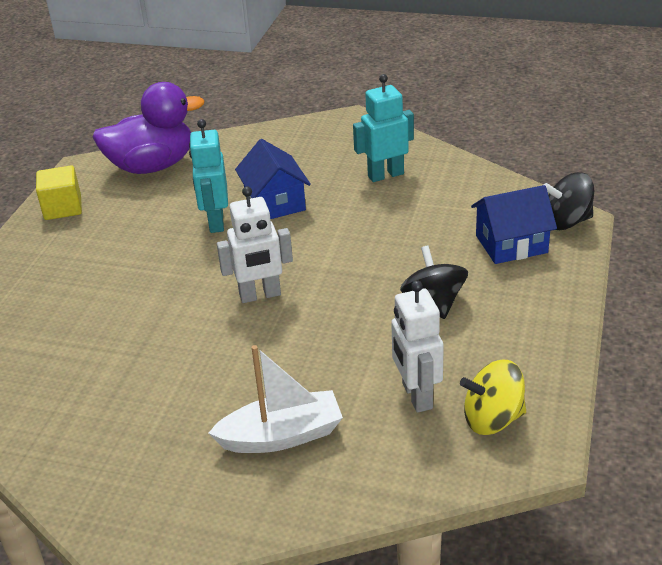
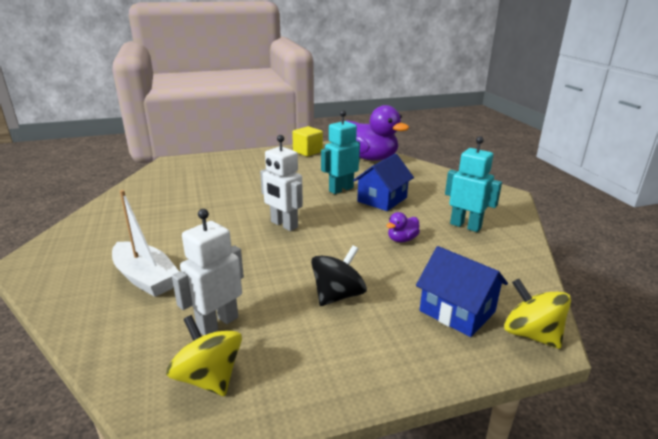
camera: 55 degrees right, 10 degrees down
black spinning top [544,172,594,230] -> yellow spinning top [504,279,571,349]
none -> purple duck [386,212,420,242]

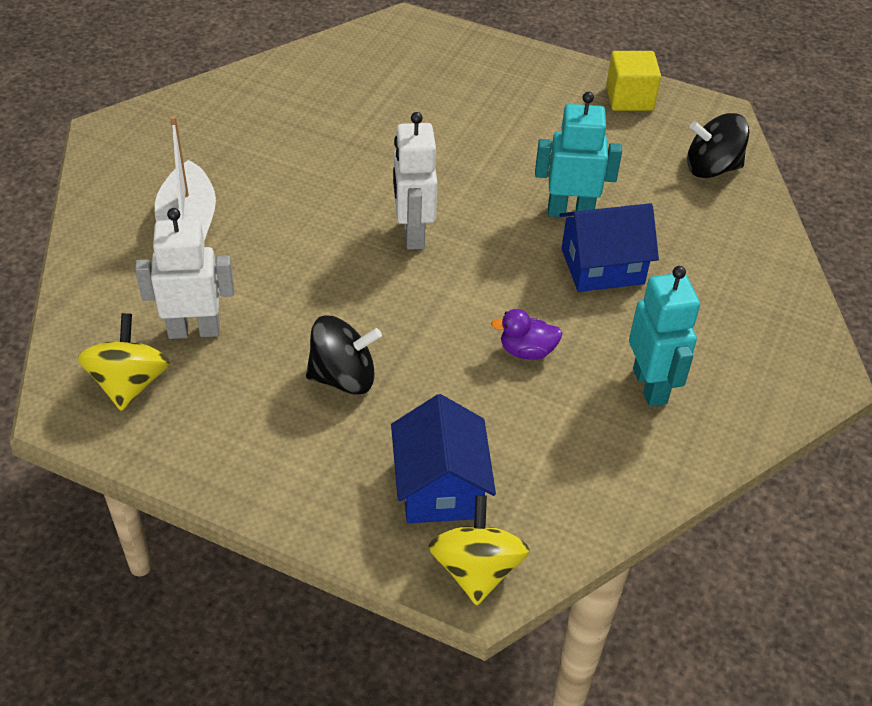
camera: 40 degrees right, 20 degrees up
purple duck [346,105,409,161] -> black spinning top [687,113,749,178]

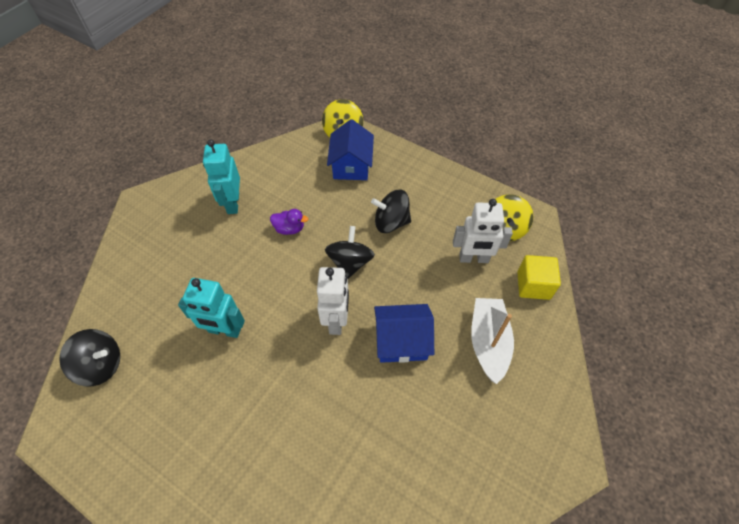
camera: 170 degrees left, 10 degrees up
blue house [559,203,659,292] -> blue house moved to [374,304,434,363]
yellow cube [606,51,661,111] -> yellow cube moved to [517,255,561,300]
none -> black spinning top [325,226,375,279]

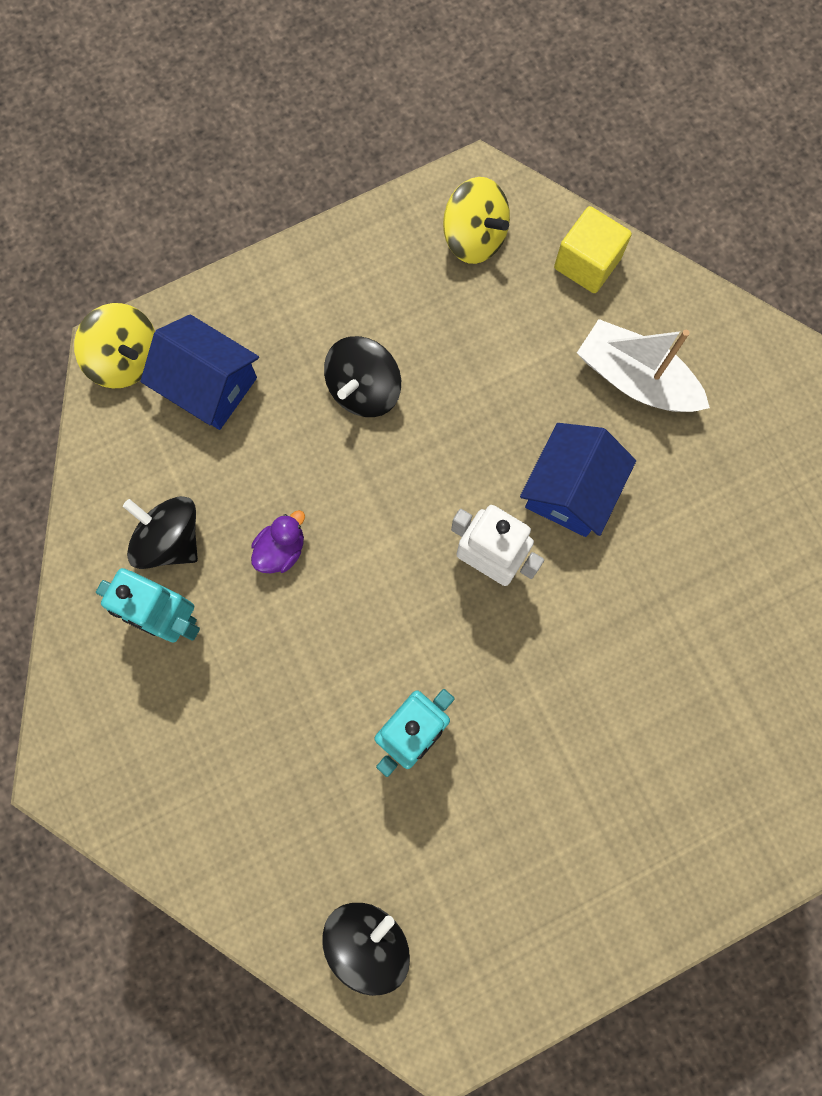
camera: 60 degrees left, 20 degrees up
black spinning top [325,226,375,279] -> black spinning top moved to [123,496,198,569]
white robot [453,199,513,263] -> none

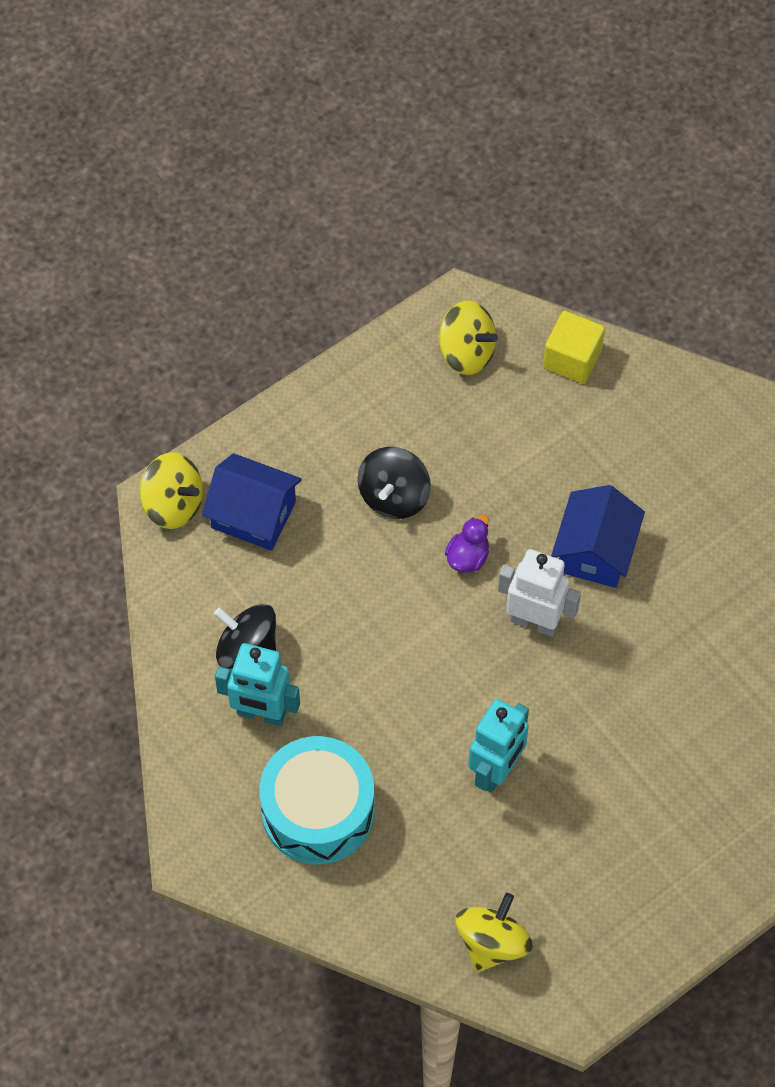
camera: 10 degrees left, 15 degrees down
purple duck [251,510,305,573] -> purple duck moved to [445,514,489,573]
black spinning top [322,903,410,996] -> yellow spinning top [455,893,533,972]
white boat [577,319,710,412] -> none
none -> turquoise drum [259,736,374,864]

